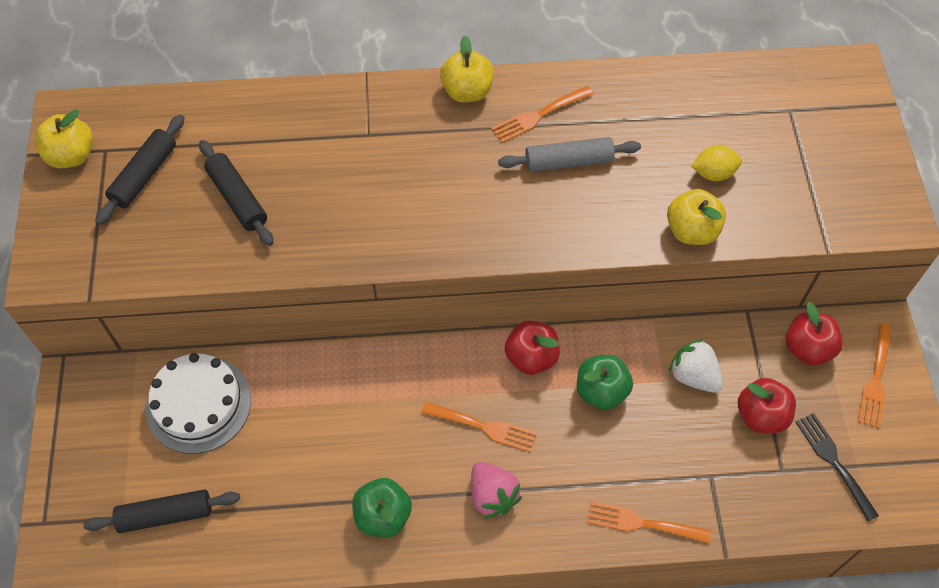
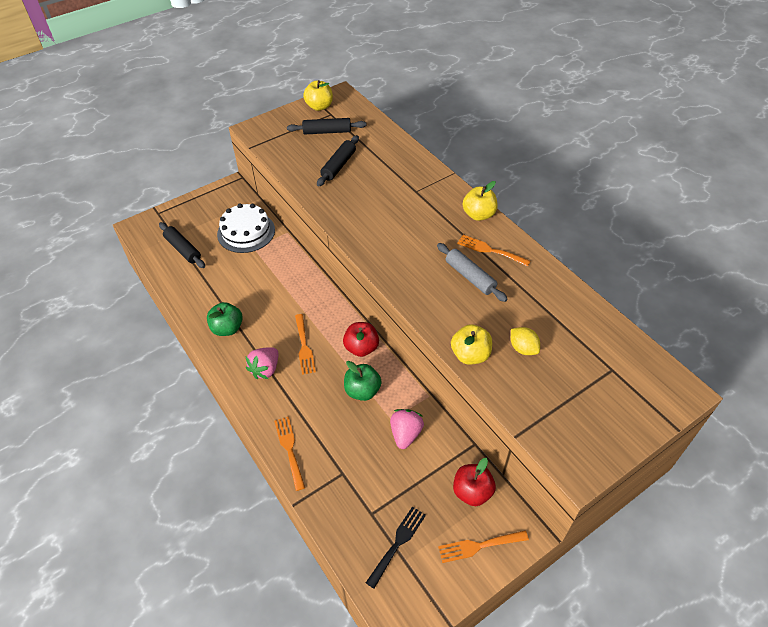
camera: 60 degrees right, 10 degrees down
white strawberry [669,339,723,393] -> pink strawberry [390,409,424,449]
red apple [738,378,796,433] -> none

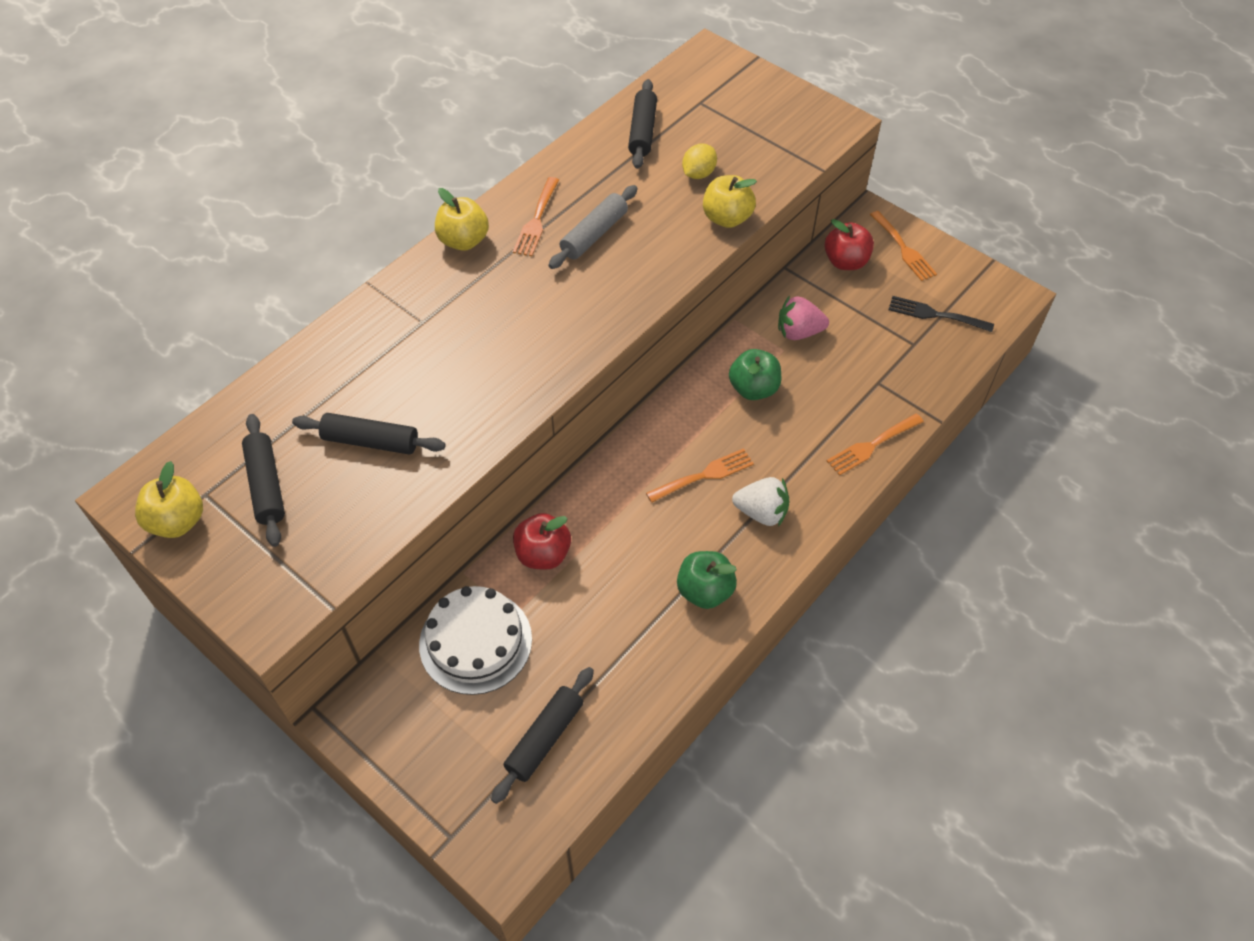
camera: 105 degrees left, 5 degrees up
pink strawberry [246,347,278,379] -> white strawberry [732,477,789,527]
red apple [343,322,379,357] -> red apple moved to [513,513,571,570]
none -> black rolling pin [628,79,657,169]

